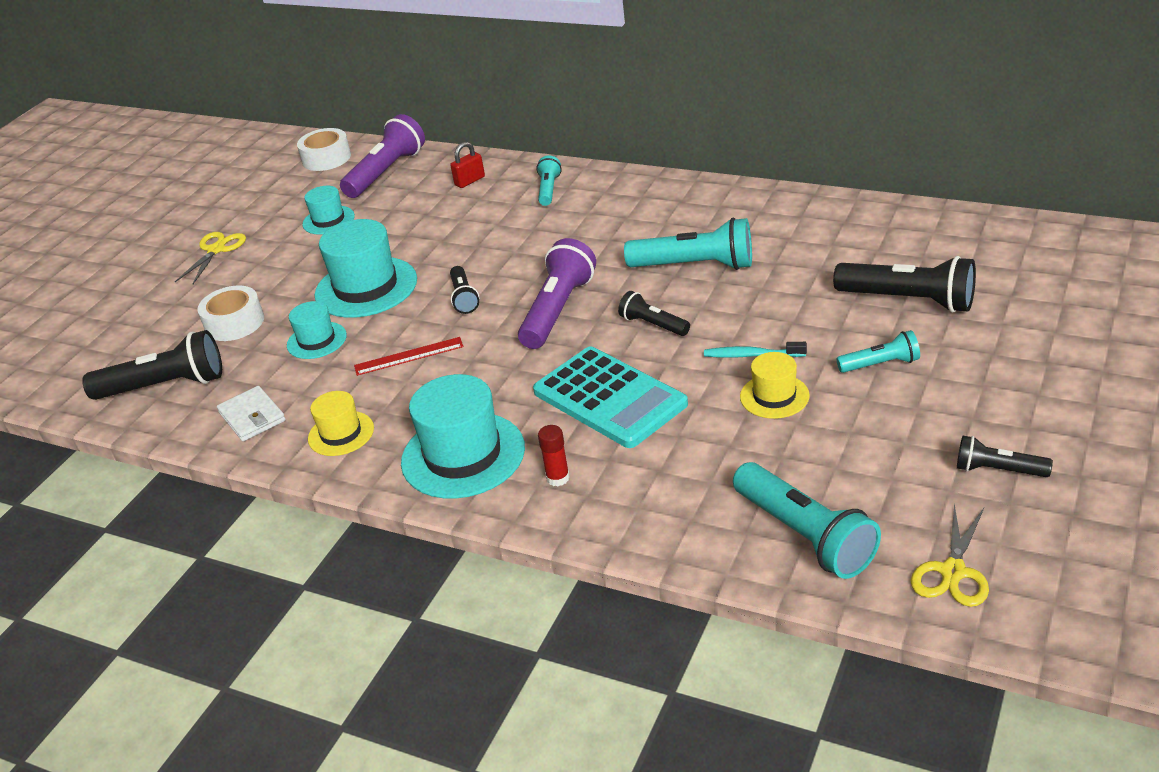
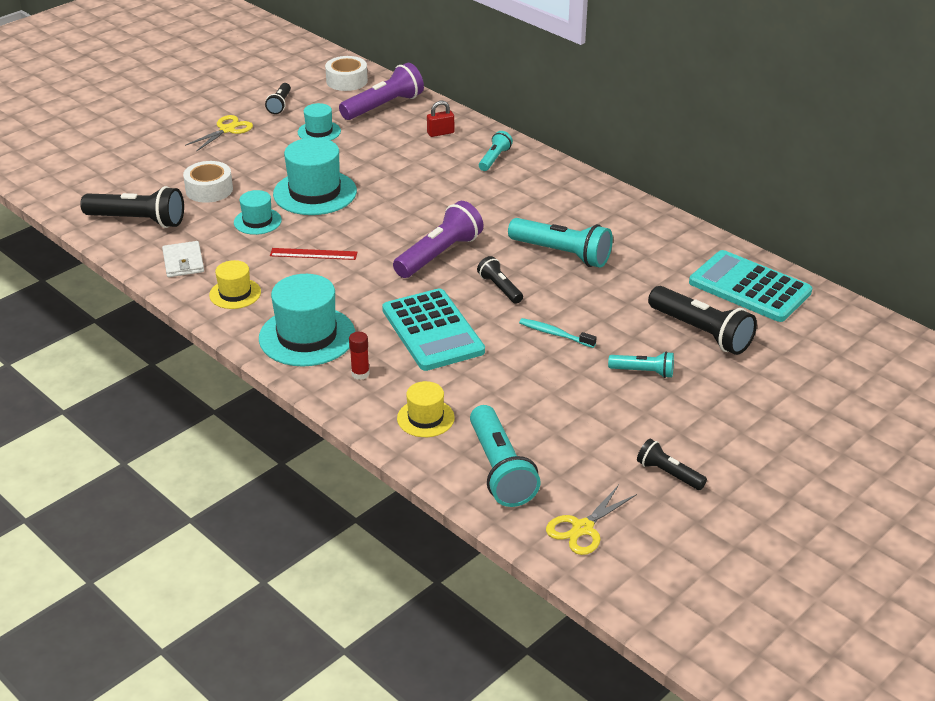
camera: 15 degrees right, 0 degrees up
black flashlight [450,266,479,314] -> black flashlight moved to [265,83,291,114]
yellow hat [740,352,810,419] -> yellow hat moved to [397,381,455,437]
none -> turquoise calculator [689,250,812,322]

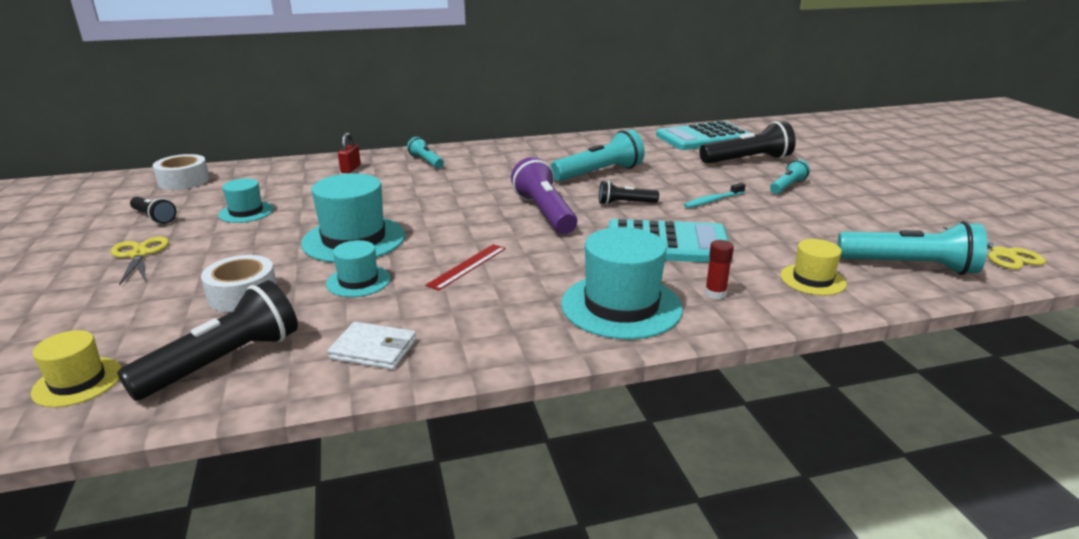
camera: 60 degrees left, 10 degrees down
yellow hat [209,260,261,309] -> yellow hat moved to [31,330,122,407]
purple flashlight [339,63,424,120] -> none
black flashlight [637,439,707,490] -> none

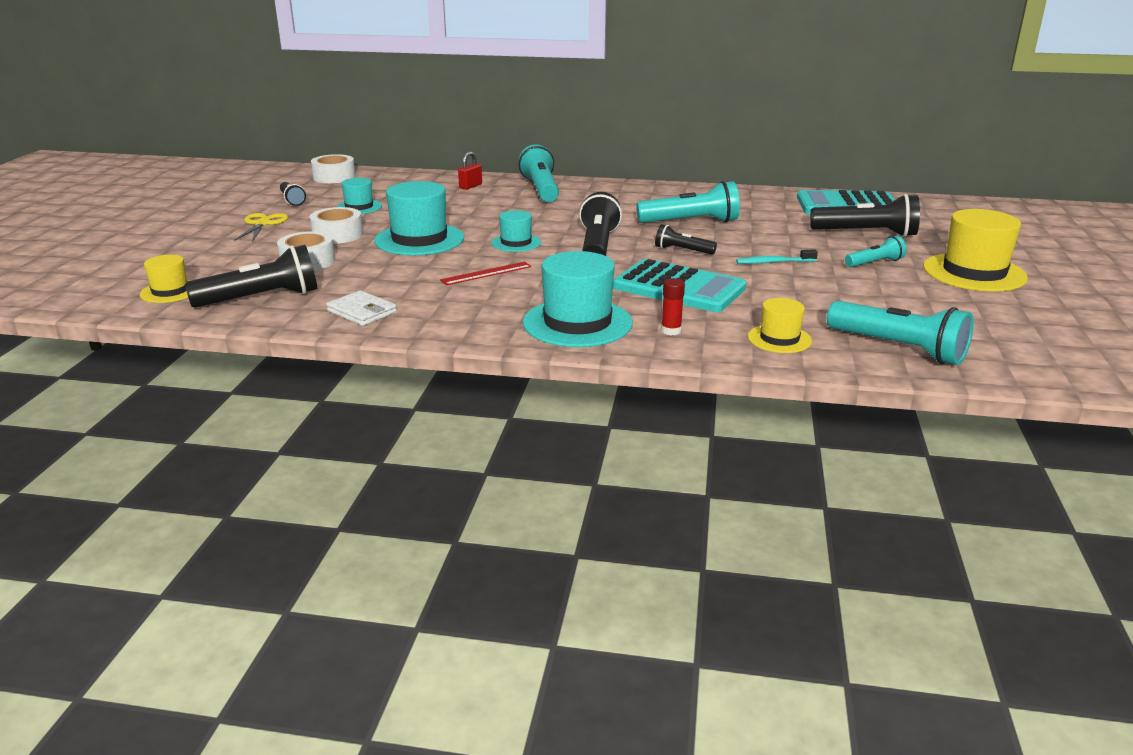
camera: 25 degrees right, 0 degrees up
turquoise hat [326,240,391,297] -> turquoise hat moved to [491,210,541,252]
turquoise flashlight [407,137,444,168] -> turquoise flashlight [518,144,559,202], size x1.80
purple flashlight [511,157,577,234] -> black flashlight [579,192,622,256]
yellow scissors [943,227,1046,269] -> none
none -> white tape [310,207,363,244]
none -> yellow hat [923,209,1028,292]

